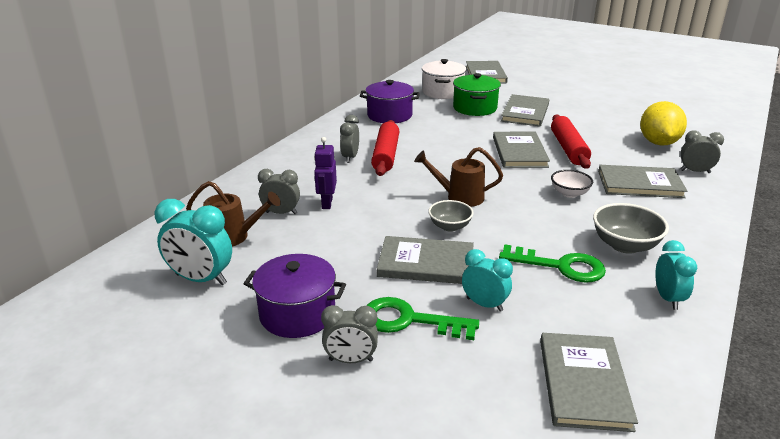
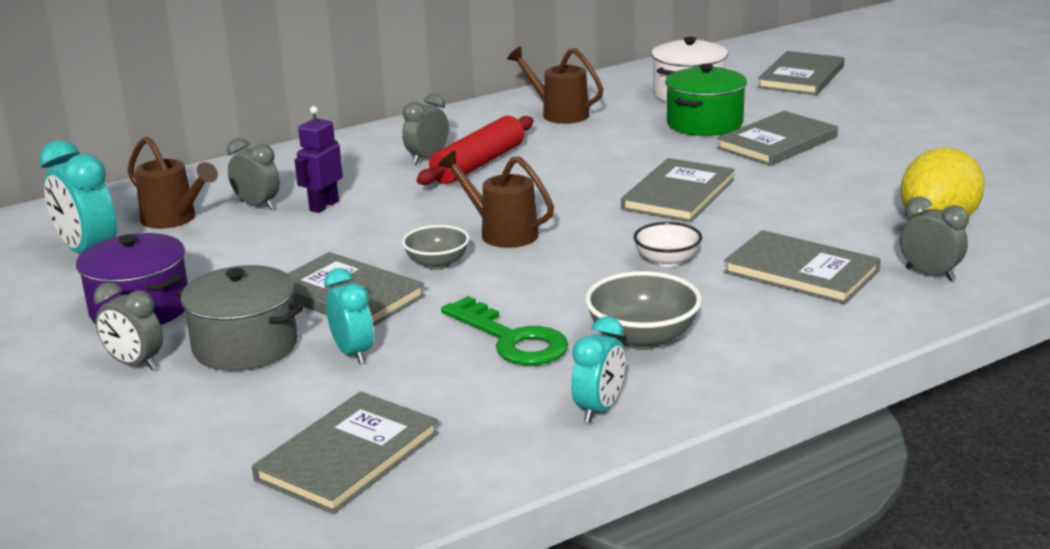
camera: 30 degrees right, 5 degrees down
purple pot [360,80,420,123] -> brown watering can [507,47,603,124]
green key [366,297,479,340] -> grey pot [176,265,303,371]
red rolling pin [551,114,591,169] -> none

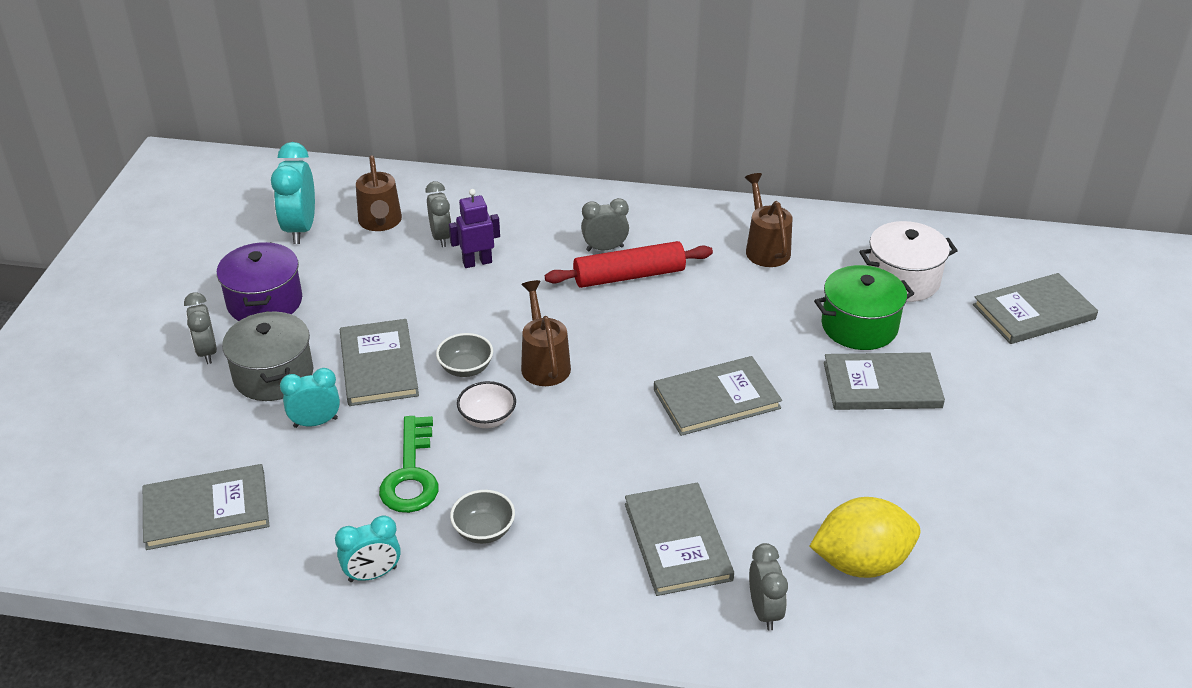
camera: 40 degrees right, 15 degrees up
turquoise clock [324,268,374,364] -> turquoise clock turned 120 degrees counterclockwise [280,368,340,428]
grey bowl [585,271,702,350] -> grey bowl [450,490,515,544], size x0.66
white bowl [634,222,702,267] -> white bowl moved to [457,381,516,428]

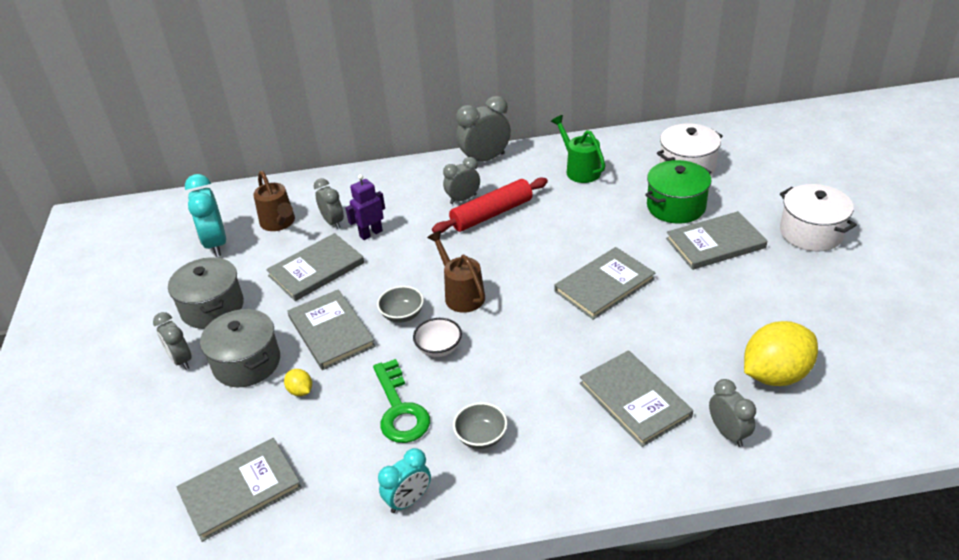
camera: 15 degrees left, 0 degrees up
purple pot [217,242,302,321] -> grey pot [168,257,244,329]
turquoise clock [280,368,340,428] -> yellow lemon [284,369,312,396]
brown watering can [745,173,792,267] -> green watering can [551,115,606,183]
grey book [973,273,1098,344] -> grey book moved to [266,233,364,301]
none -> grey clock [456,96,511,161]
none -> white pot [780,184,857,251]

